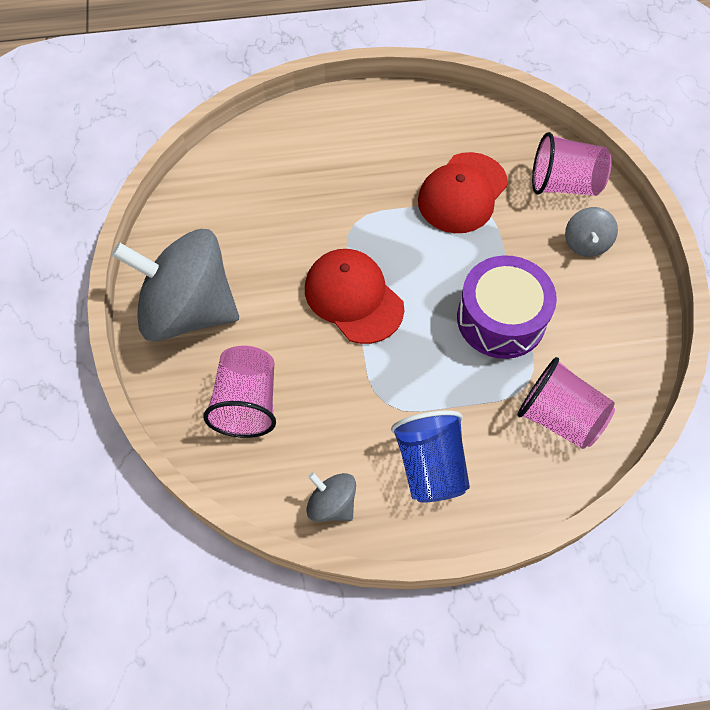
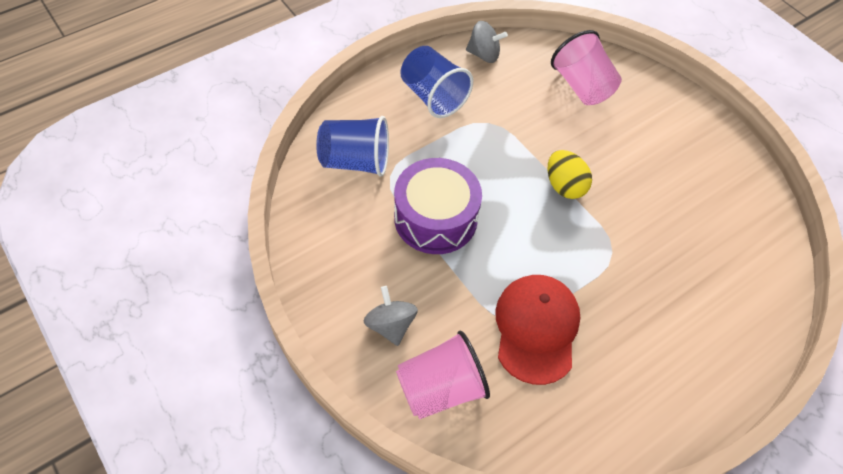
camera: 150 degrees right, 5 degrees down
grey spinning top [112,229,239,342] -> none
red cap [305,249,404,344] -> yellow egg [548,150,592,199]
pink cup [517,357,615,449] -> blue cup [316,116,389,177]

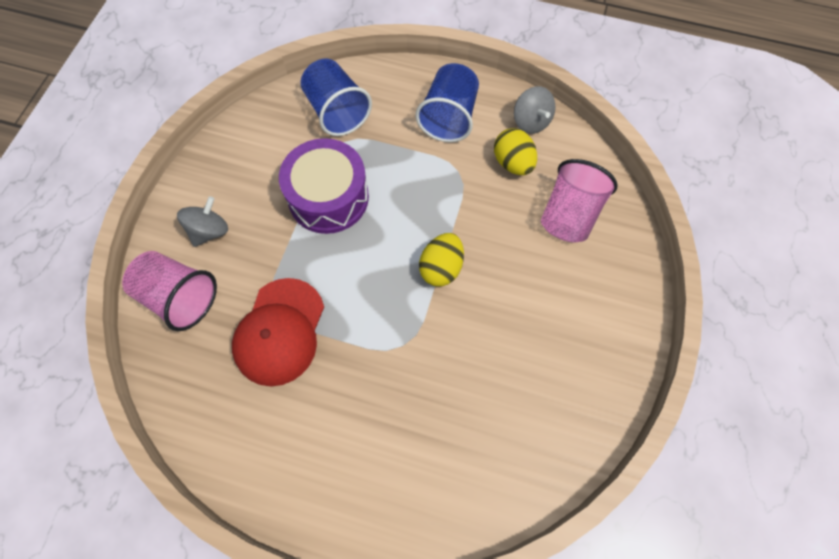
camera: 55 degrees right, 10 degrees up
red cap [495,275,581,385] -> red cap turned 135 degrees clockwise [232,278,324,386]
none -> yellow egg [494,128,537,175]

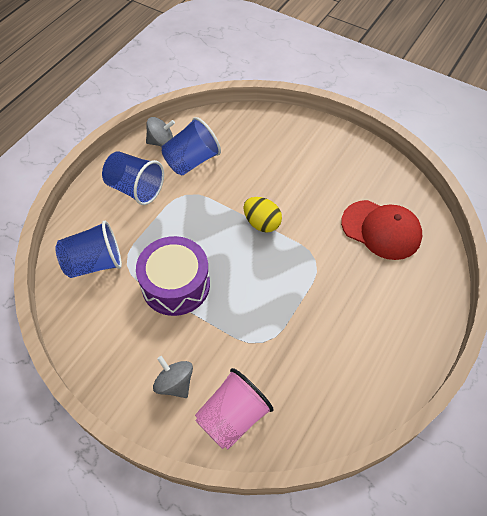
camera: 75 degrees left, 10 degrees down
red cap [232,278,324,386] -> red cap moved to [341,200,422,260]
yellow egg [494,128,537,175] -> blue cup [162,117,221,176]
pink cup [541,159,618,242] -> none

